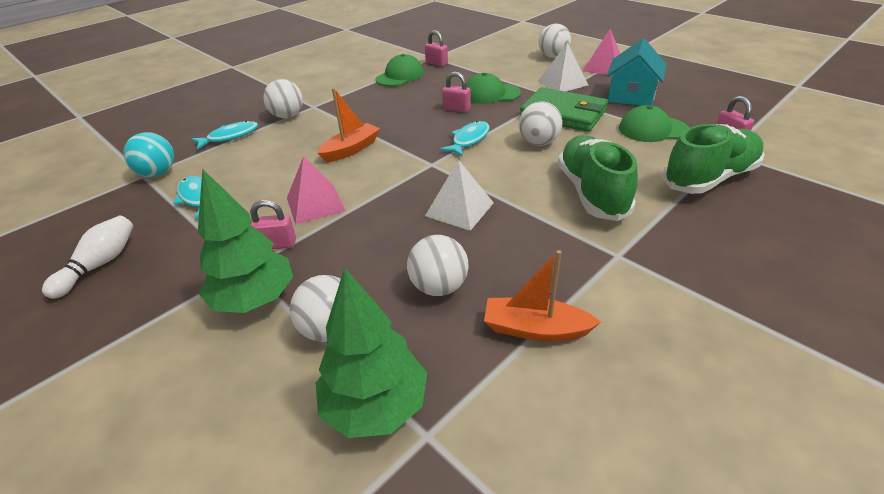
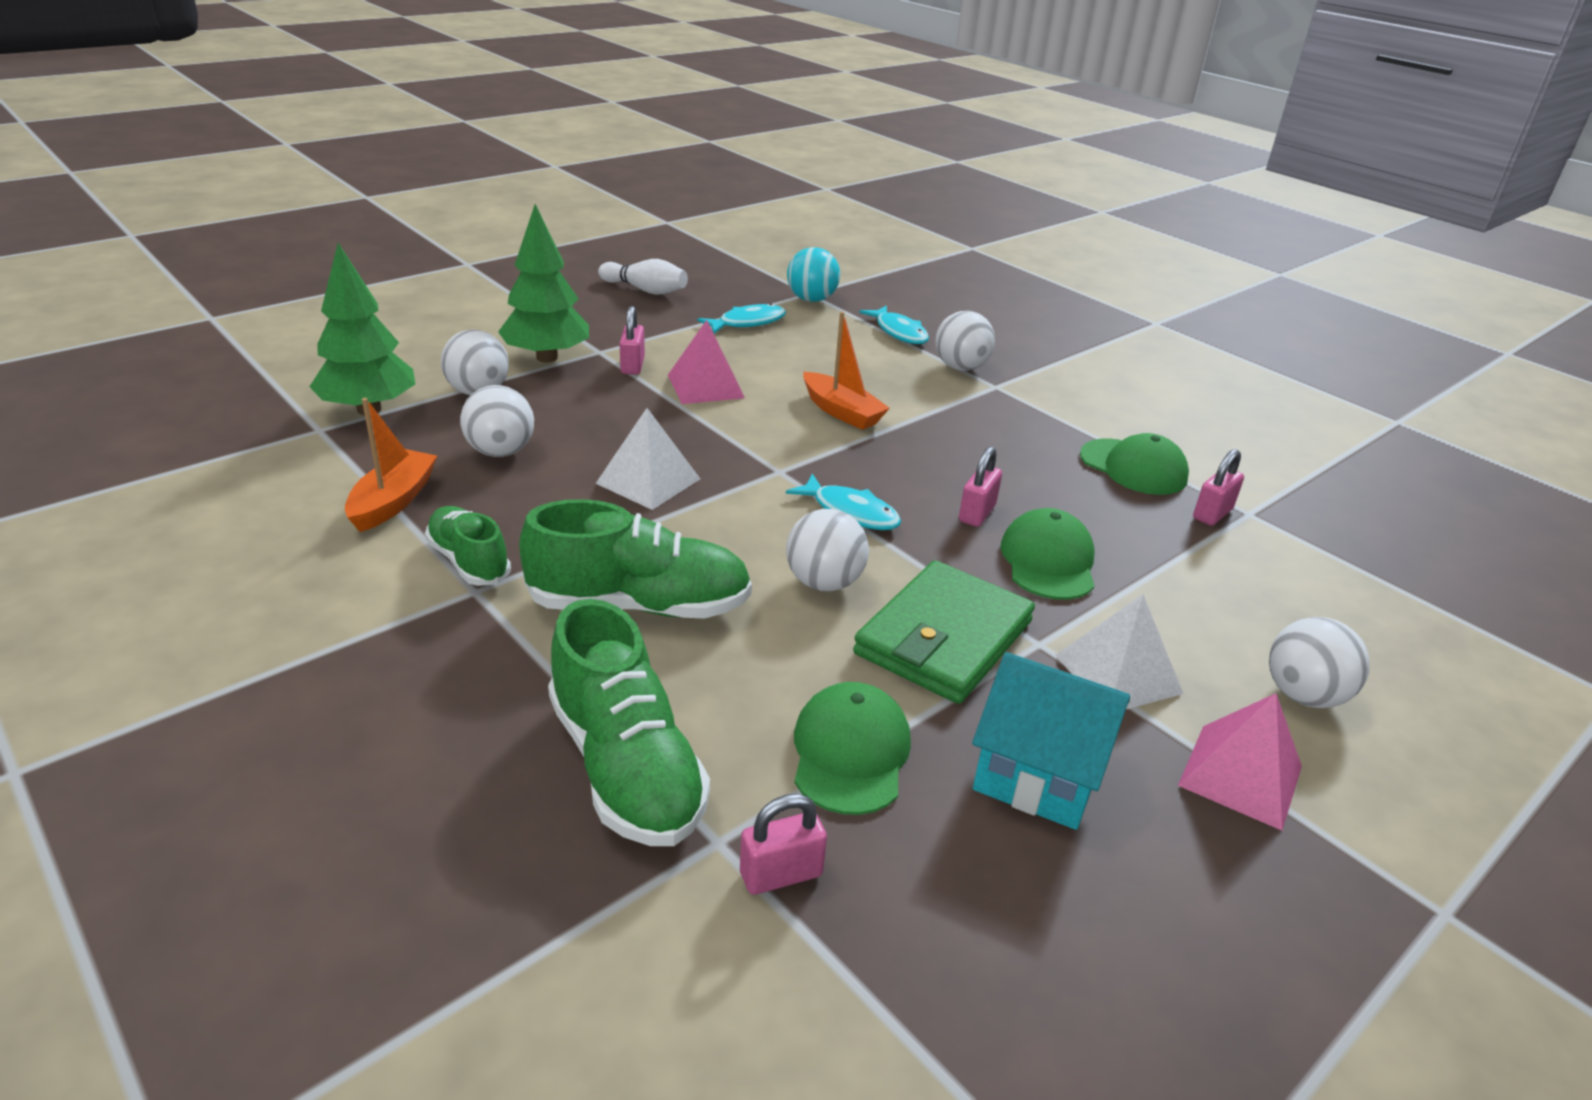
camera: 90 degrees right, 5 degrees down
none -> green shoe [425,506,511,586]

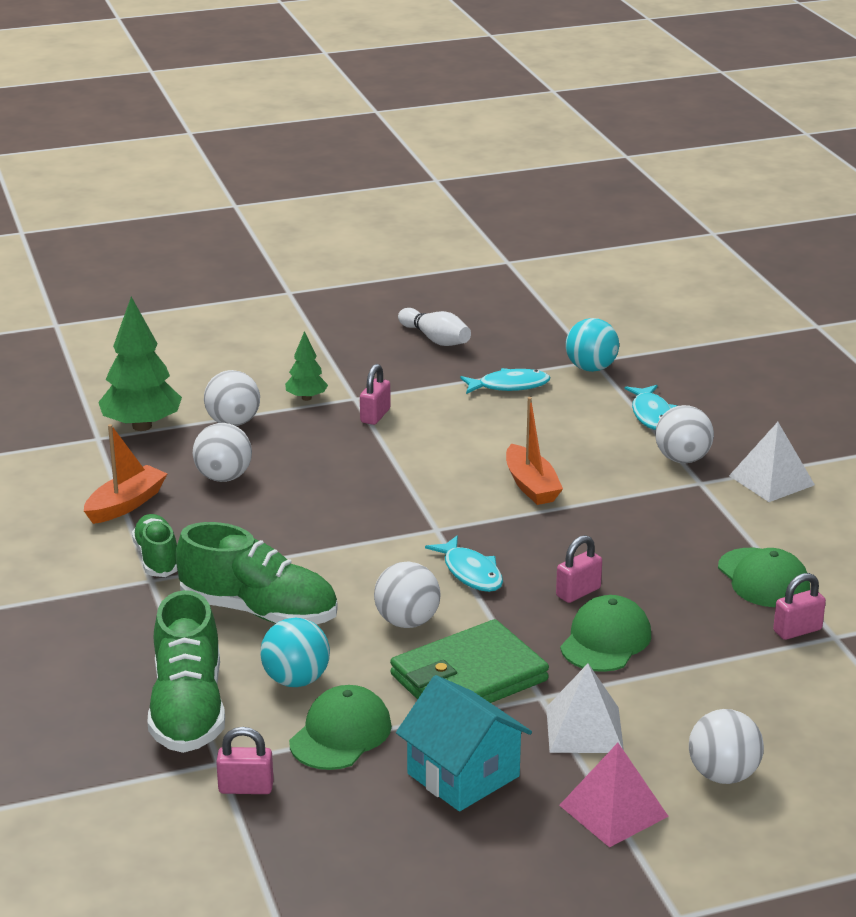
camera: 25 degrees right, 5 degrees down
green tree [498,204,589,362] -> green tree [285,331,328,401], size x0.54
white pyramid [595,408,700,510] -> white pyramid moved to [729,422,815,502]
pink pyramid [668,320,745,404] -> none
none -> turquoise ball [260,617,330,687]

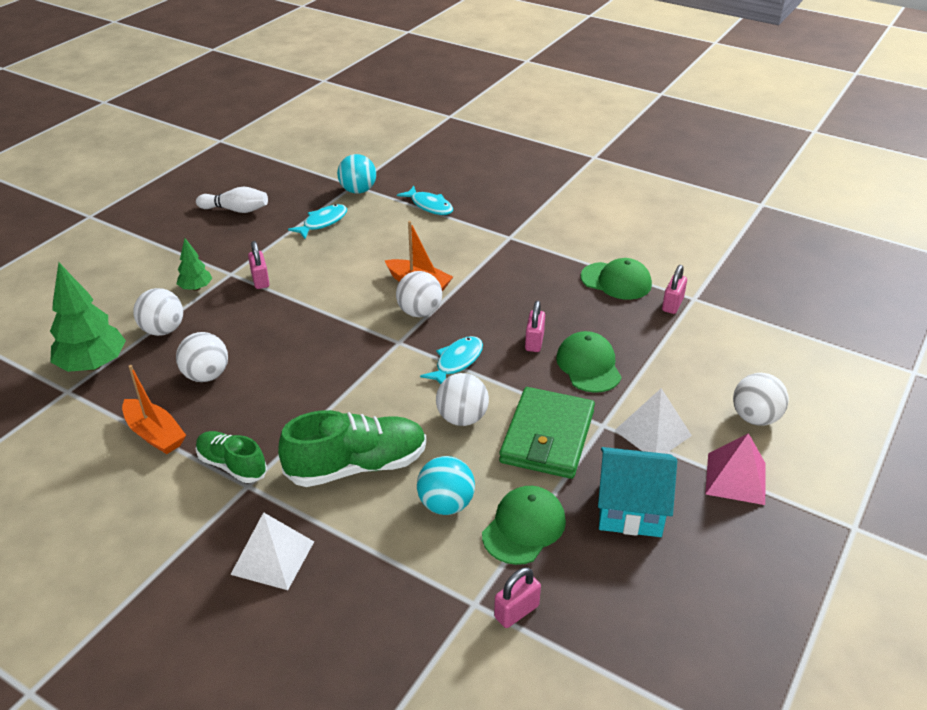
camera: 40 degrees left, 10 degrees up
orange boat [84,424,167,524] -> orange boat turned 135 degrees clockwise [122,365,186,454]
green shoe [147,590,225,753] -> none
green cap [289,685,392,770] -> green cap turned 45 degrees clockwise [482,486,566,565]
turquoise fish [425,535,503,592] -> turquoise fish turned 75 degrees counterclockwise [420,336,483,384]
white ball [655,405,714,463] -> white ball moved to [396,271,442,317]
white pyramid [729,422,815,502] -> white pyramid moved to [230,512,314,590]

